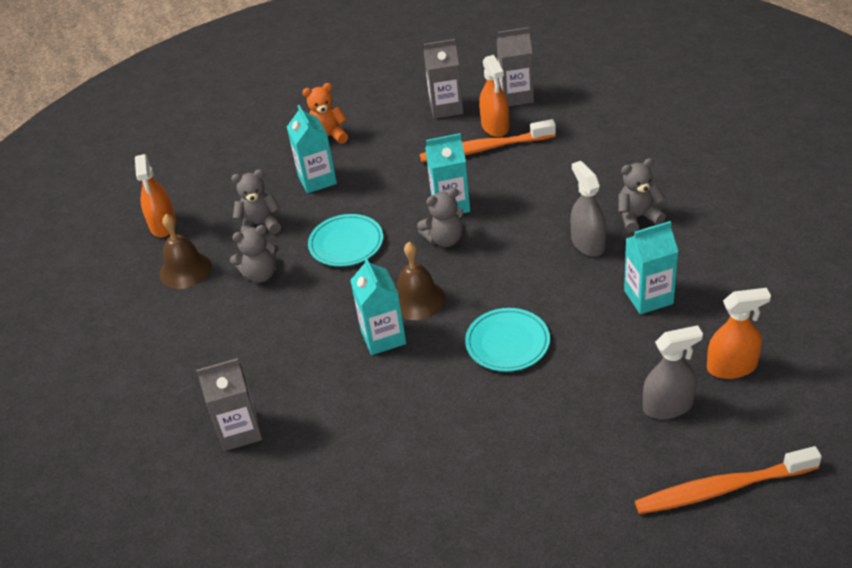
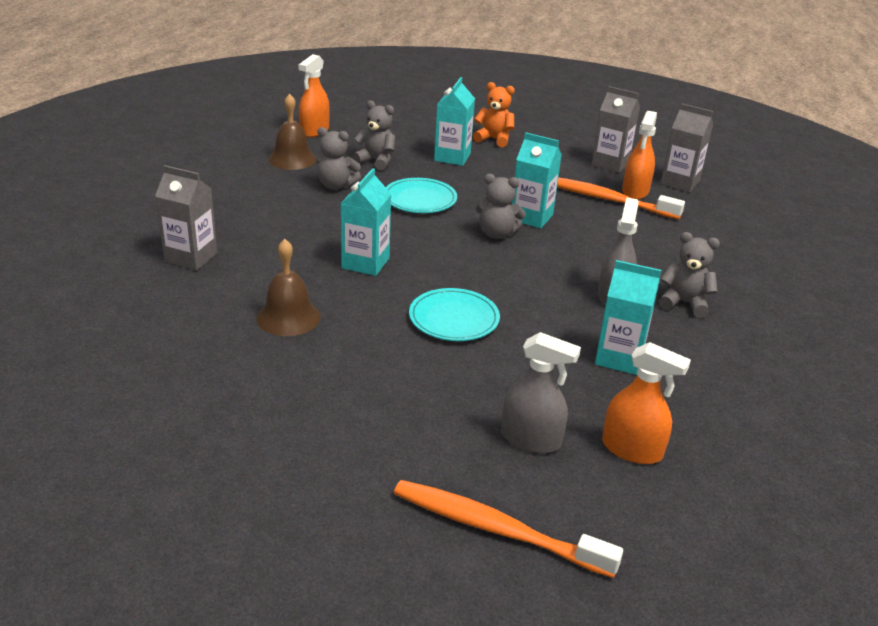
camera: 30 degrees right, 10 degrees down
brown bell [396,242,445,320] -> brown bell moved to [256,239,321,336]

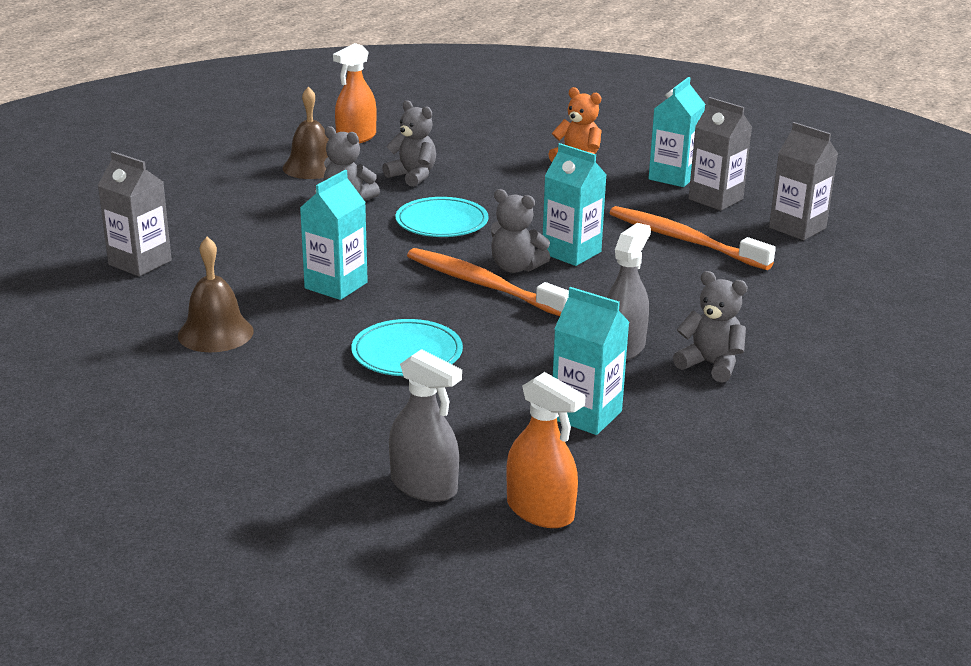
camera: 15 degrees right, 5 degrees down
orange toothbrush [394,480,623,578] -> orange toothbrush moved to [407,248,569,316]
turquoise carton [434,77,475,166] -> turquoise carton moved to [648,77,705,187]
orange spray bottle [622,111,657,200] -> none

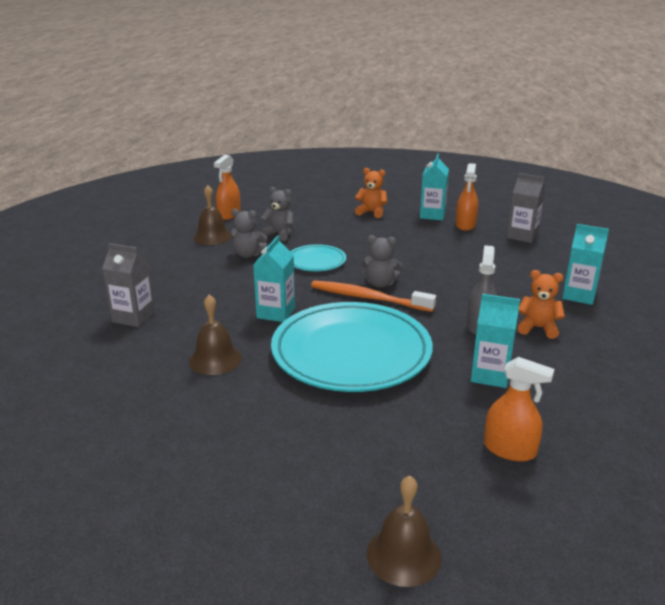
camera: 15 degrees left, 0 degrees up
turquoise plate [351,319,463,376] -> turquoise plate [271,302,433,392], size x2.14
grey spray bottle [389,349,462,502] -> none
turquoise carton [543,143,607,266] -> turquoise carton moved to [562,224,609,305]
orange toothbrush [610,206,776,270] -> none
grey teddy bear [673,271,748,383] -> orange teddy bear [517,270,565,339]
grey carton [689,97,752,211] -> orange spray bottle [456,163,478,231]
none -> brown bell [367,475,442,587]

